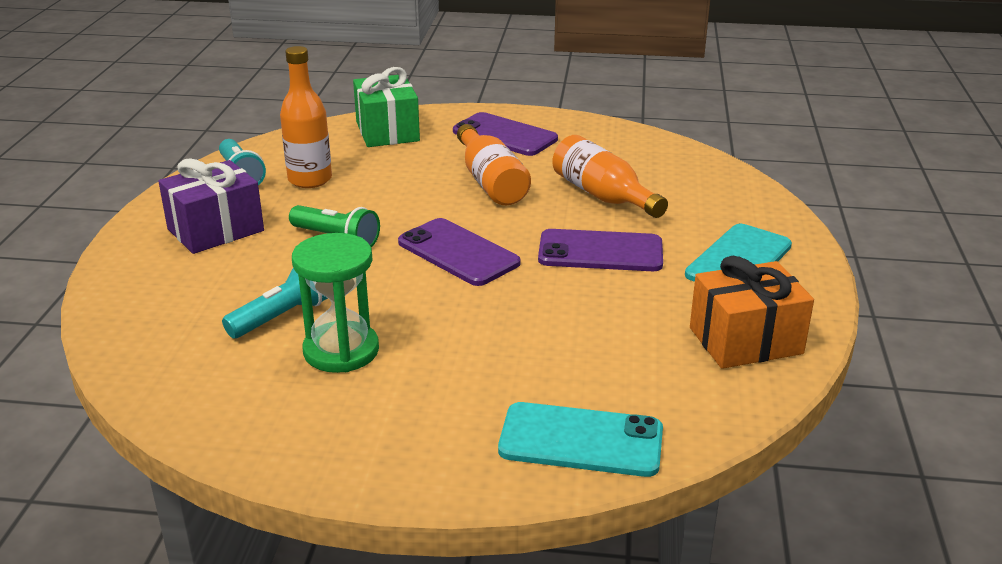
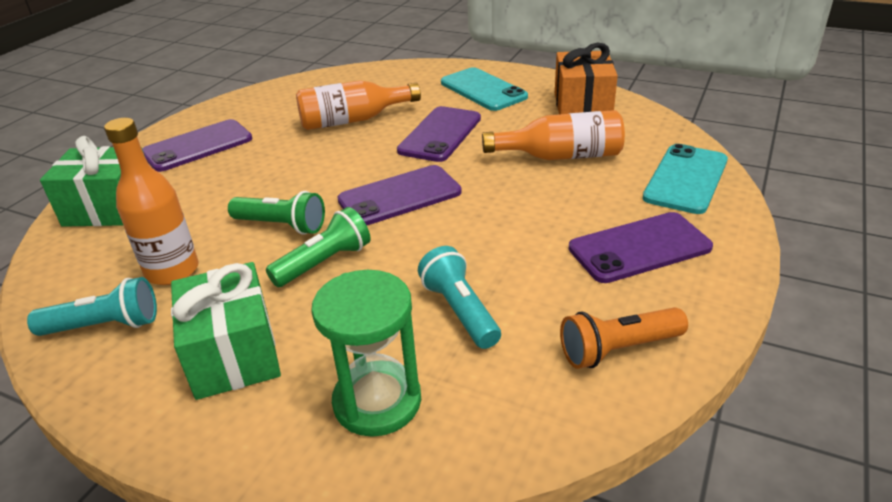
camera: 70 degrees left, 5 degrees up
purple gift [158,158,264,254] -> green gift [171,262,281,400]
green hourglass [292,233,379,373] -> green hourglass moved to [311,270,421,437]
orange bottle [457,124,531,205] -> orange bottle moved to [482,110,625,160]
none -> green flashlight [228,191,325,235]
none -> orange flashlight [560,307,688,369]
none -> purple phone [569,212,713,283]

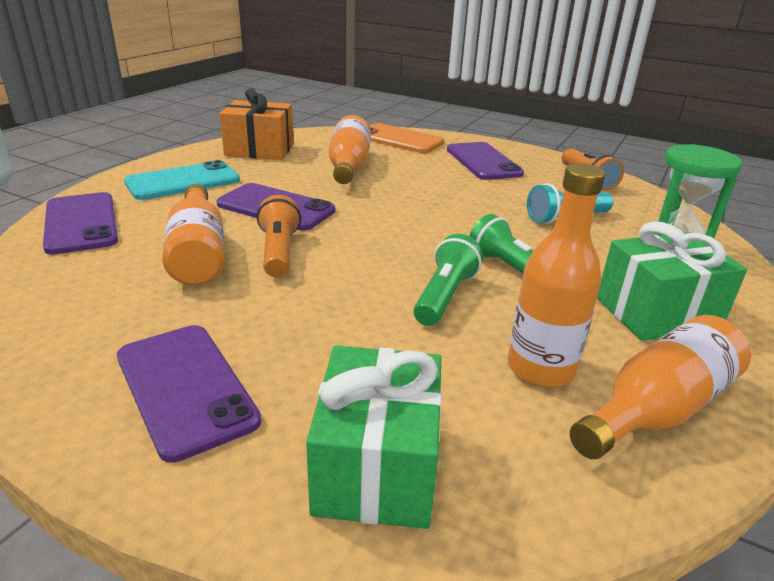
camera: 90 degrees left, 5 degrees down
turquoise flashlight [27,277,157,336] -> orange bottle [570,315,751,459]
purple phone [337,165,462,225] -> purple phone moved to [43,192,118,255]
turquoise phone [642,144,728,214] -> orange phone [369,123,444,153]
none -> orange flashlight [257,195,301,278]

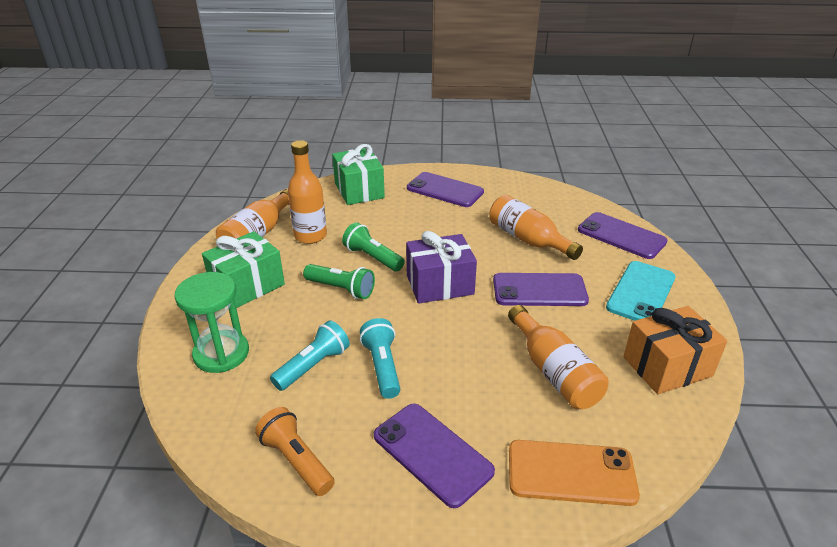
camera: 155 degrees right, 5 degrees up
orange flashlight [257,195,301,278] -> none
green flashlight [413,234,483,326] -> green flashlight turned 135 degrees clockwise [342,222,405,271]
none -> turquoise flashlight [360,318,400,399]
none -> purple gift [406,231,477,304]

